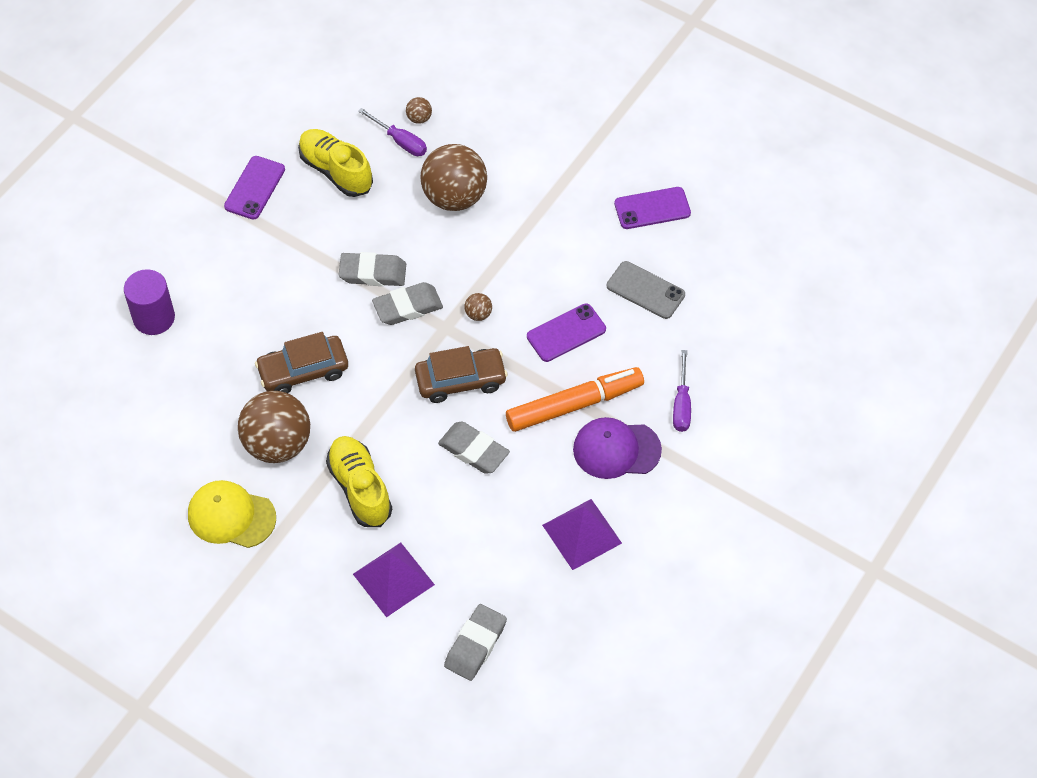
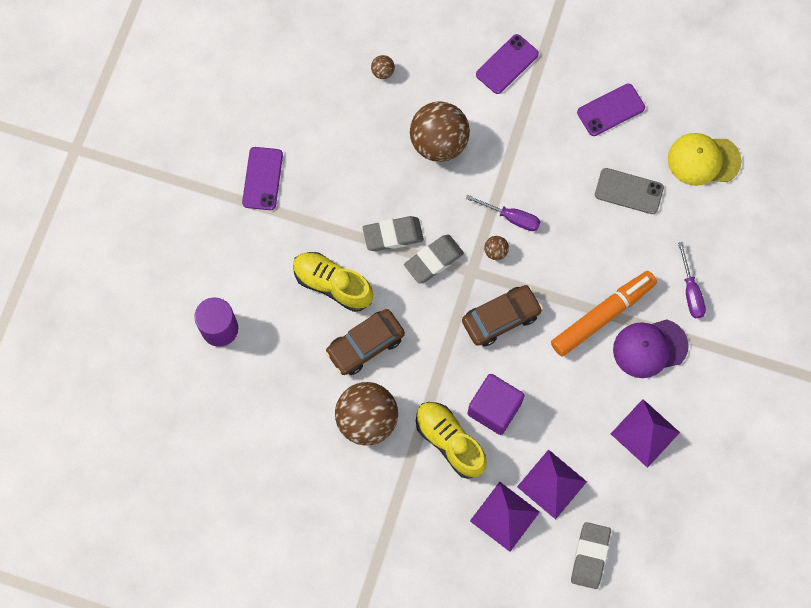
camera: 15 degrees left, 15 degrees up
yellow cap [188,480,276,548] -> yellow cap moved to [668,133,742,186]
yellow shoe [298,129,373,197] -> yellow shoe moved to [293,252,373,312]
purple screwdriver [358,108,427,156] -> purple screwdriver moved to [465,194,541,231]
grey eraser [438,422,510,474] -> none
purple phone [527,303,606,362] -> purple phone moved to [476,34,539,94]
none -> purple cube [467,374,525,435]
none -> purple pyramid [517,449,587,520]

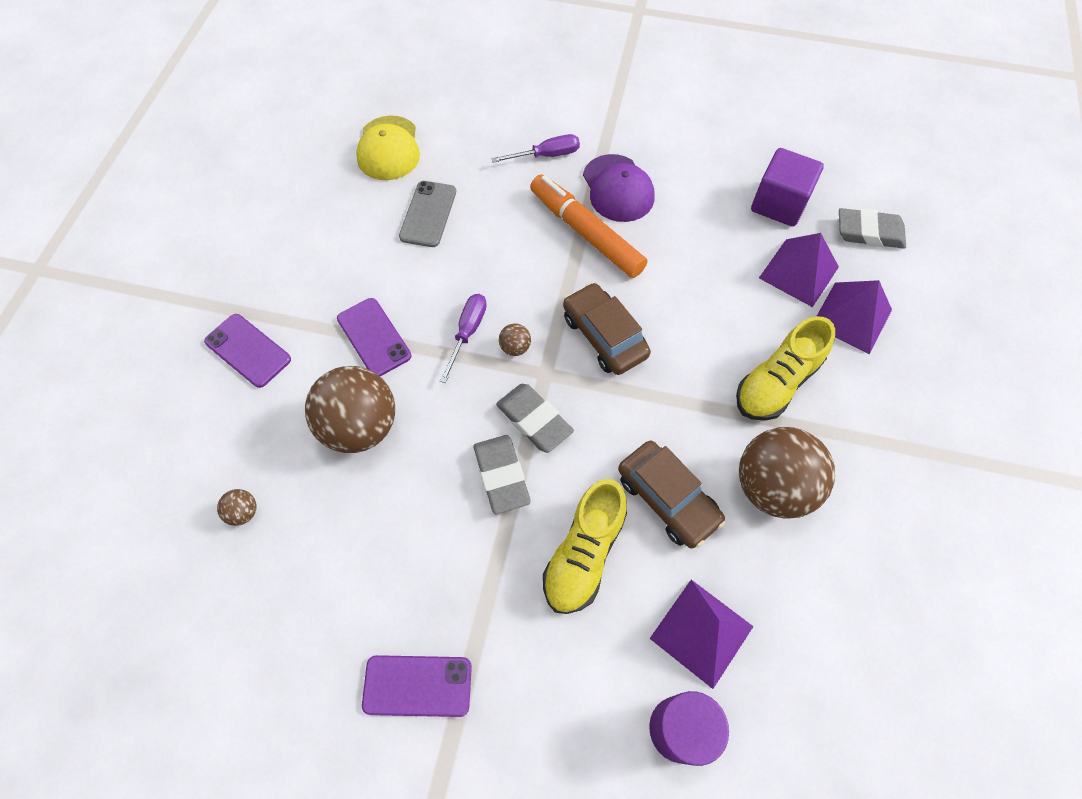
camera: 95 degrees left, 10 degrees down
purple cube [467,374,525,435] -> purple cube moved to [751,148,824,226]
purple phone [577,84,645,136] -> purple phone moved to [337,298,412,376]
purple pyramid [611,399,680,468] -> purple pyramid moved to [650,580,754,689]

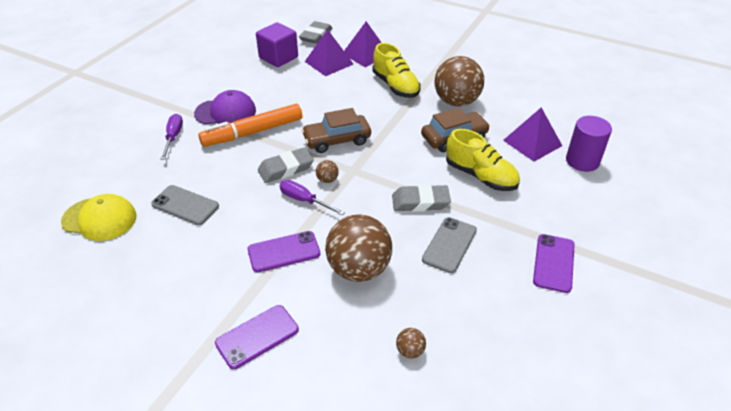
camera: 75 degrees left, 20 degrees down
grey eraser [496,384,574,453] -> grey eraser moved to [258,147,314,183]
none -> grey phone [422,217,477,273]

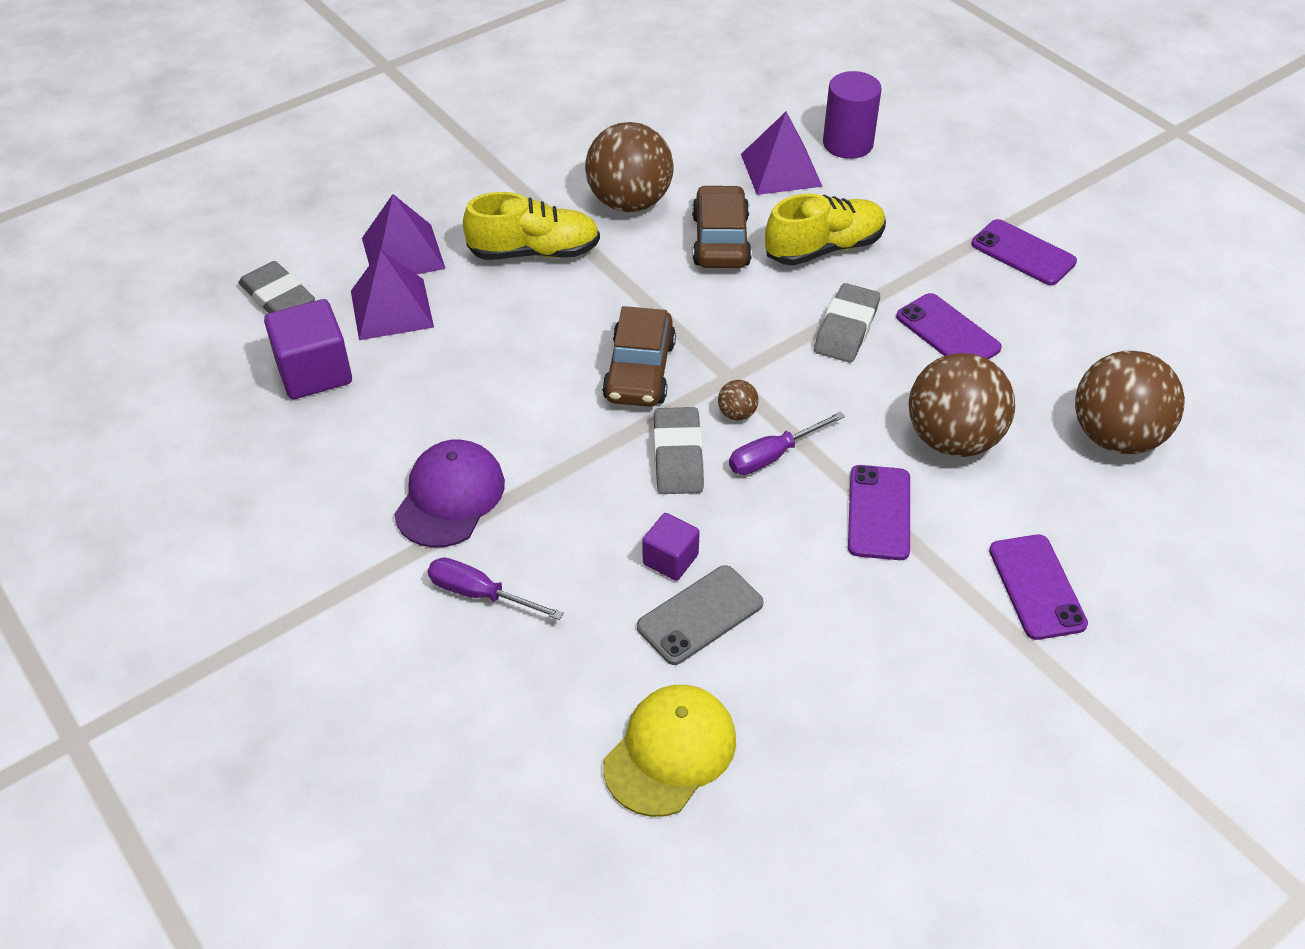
camera: 65 degrees left, 5 degrees up
orange marker [198,104,302,147] -> none
brown ball [396,328,426,358] -> brown ball [1075,351,1185,454], size x2.47
grey phone [422,217,477,273] -> purple phone [896,293,1002,360]
none -> purple cube [642,513,700,581]

